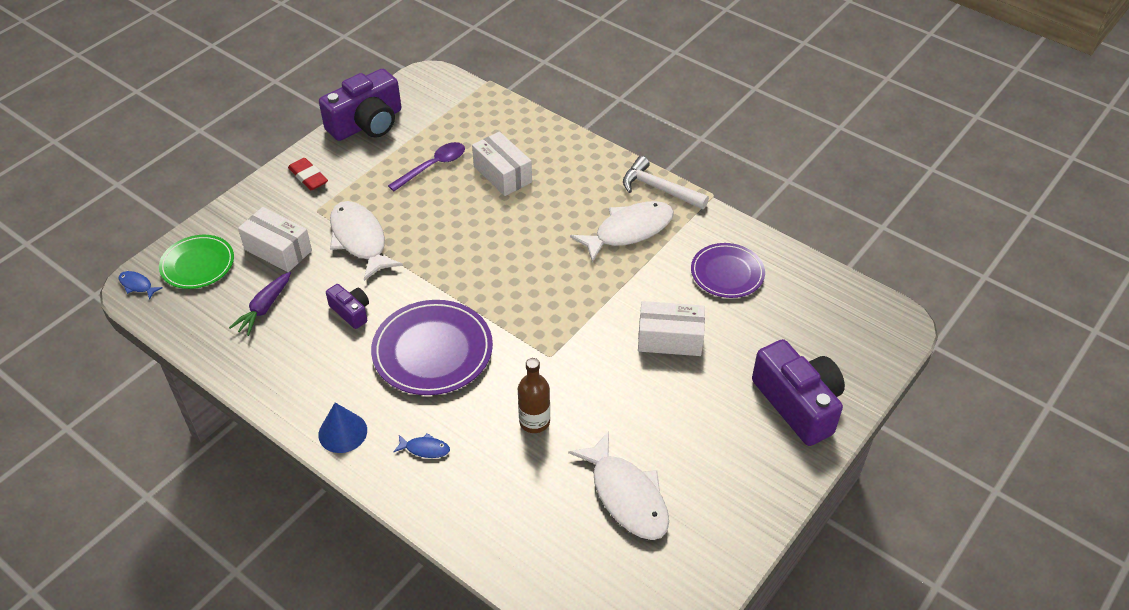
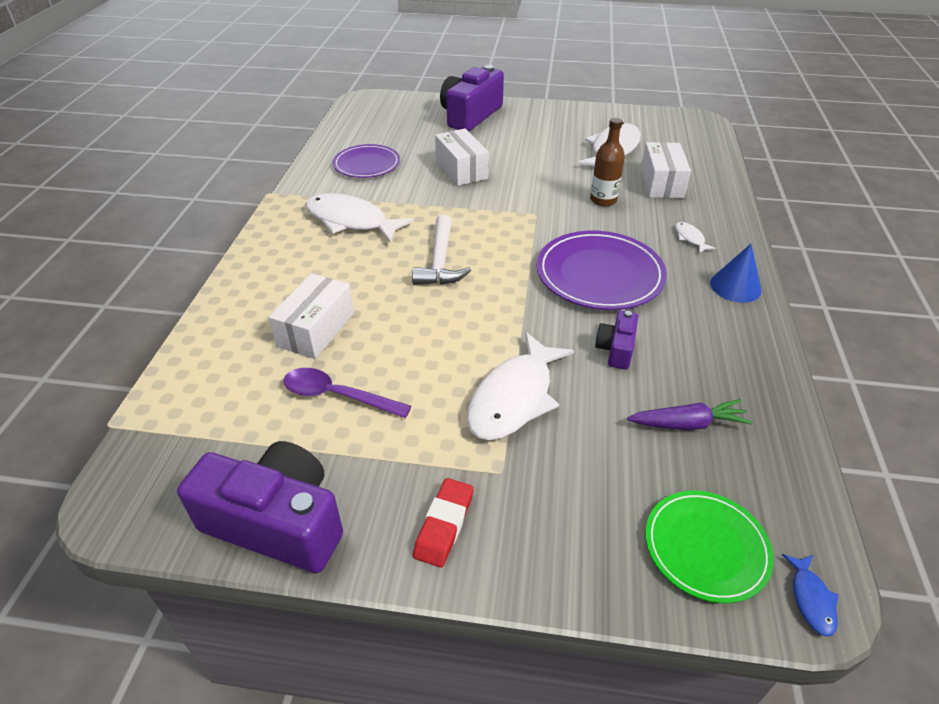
camera: 120 degrees left, 5 degrees down
white box [238,207,312,272] -> white box moved to [641,142,691,198]
blue fish [393,433,450,458] -> white fish [675,222,716,253]
white hammer [623,156,709,209] -> white hammer moved to [412,215,471,285]

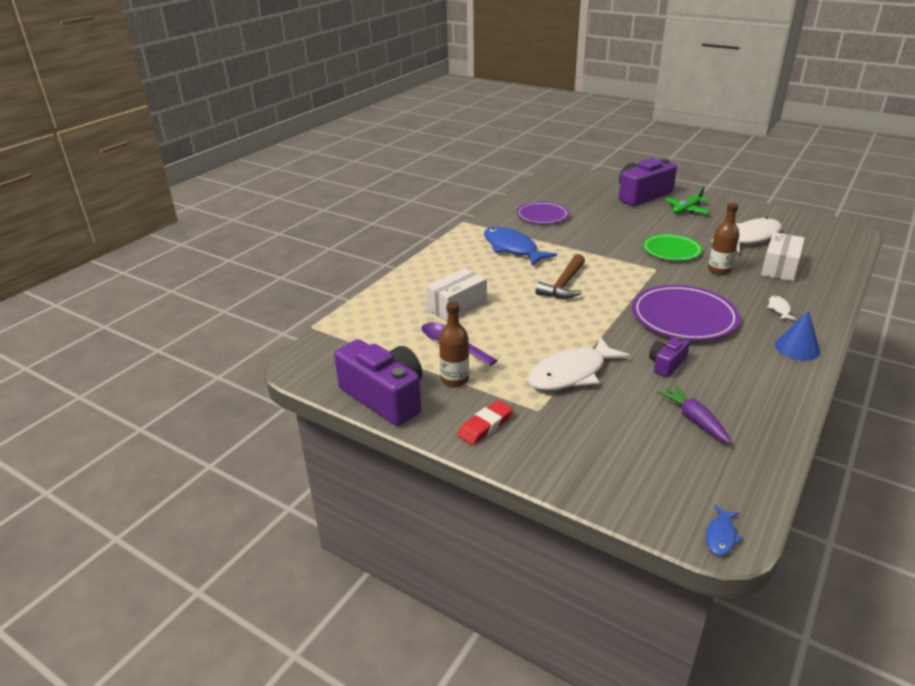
camera: 25 degrees right, 10 degrees down
white fish [305,193,414,243] -> blue fish [484,227,557,266]
white hammer [412,215,471,285] -> brown hammer [535,254,585,299]
white box [435,129,489,186] -> none
purple carrot [627,399,753,430] -> purple carrot turned 135 degrees counterclockwise [657,384,732,444]
green plate [645,491,774,603] -> green plate moved to [643,234,702,261]
none -> brown bottle [439,302,469,387]
none -> green plane [665,187,711,214]

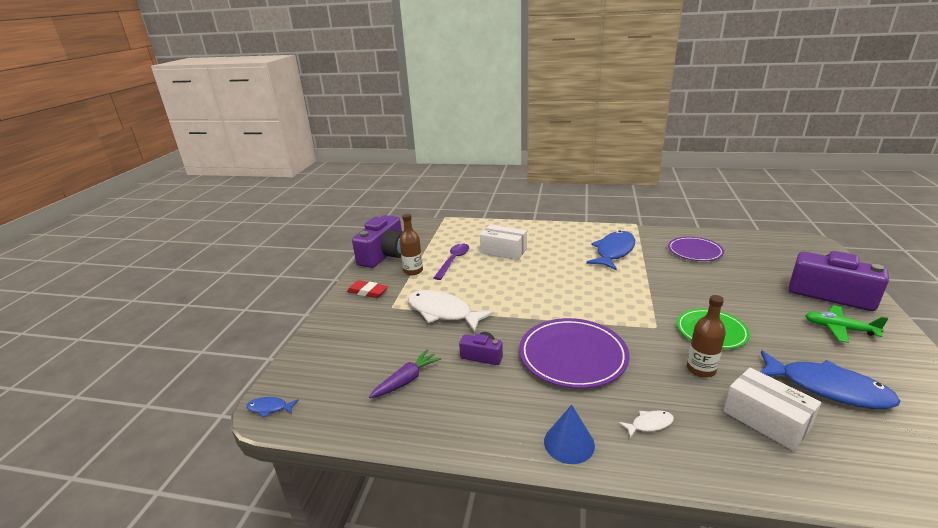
camera: 70 degrees right, 5 degrees down
brown hammer [535,254,585,299] -> none
white fish [711,217,782,253] -> blue fish [760,350,901,409]
white box [761,232,805,281] -> white box turned 45 degrees clockwise [723,367,821,451]

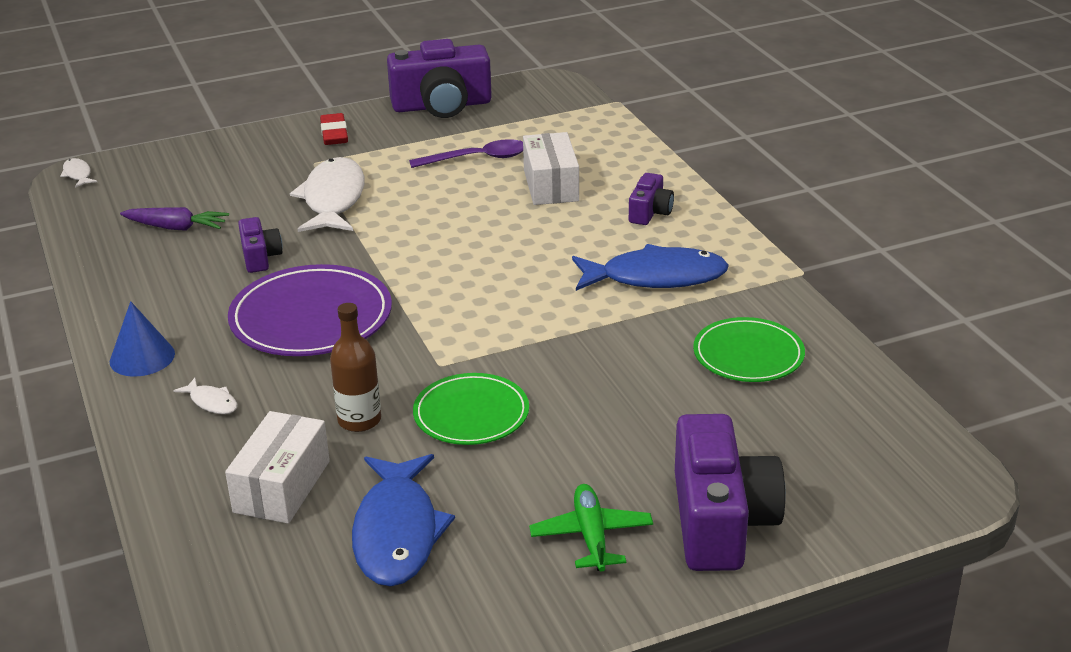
camera: 55 degrees right, 5 degrees up
blue fish [246,397,299,418] -> white fish [60,158,97,188]
brown bottle [399,214,423,275] -> none
purple plate [668,237,724,261] -> green plate [693,317,805,382]
none -> purple camera [629,173,674,225]

